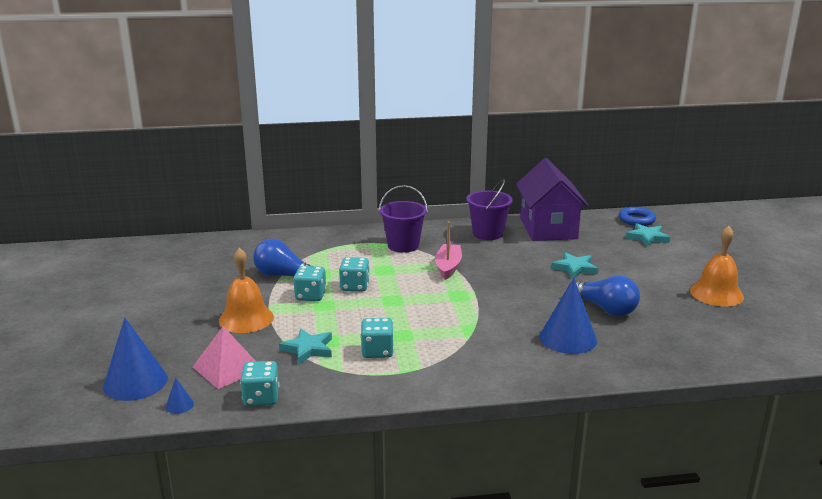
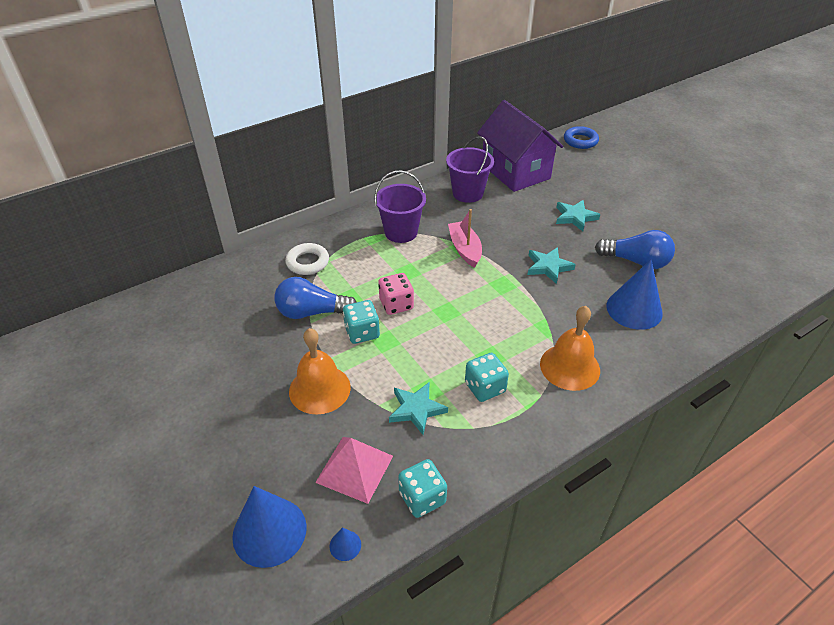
camera: 25 degrees left, 20 degrees up
turquoise dice [339,257,370,292] -> pink dice [378,273,414,315]
turquoise star [626,223,670,247] -> turquoise star moved to [528,247,576,284]
orange bell [690,226,744,307] -> orange bell moved to [540,306,600,391]
none -> white ring [285,243,329,275]

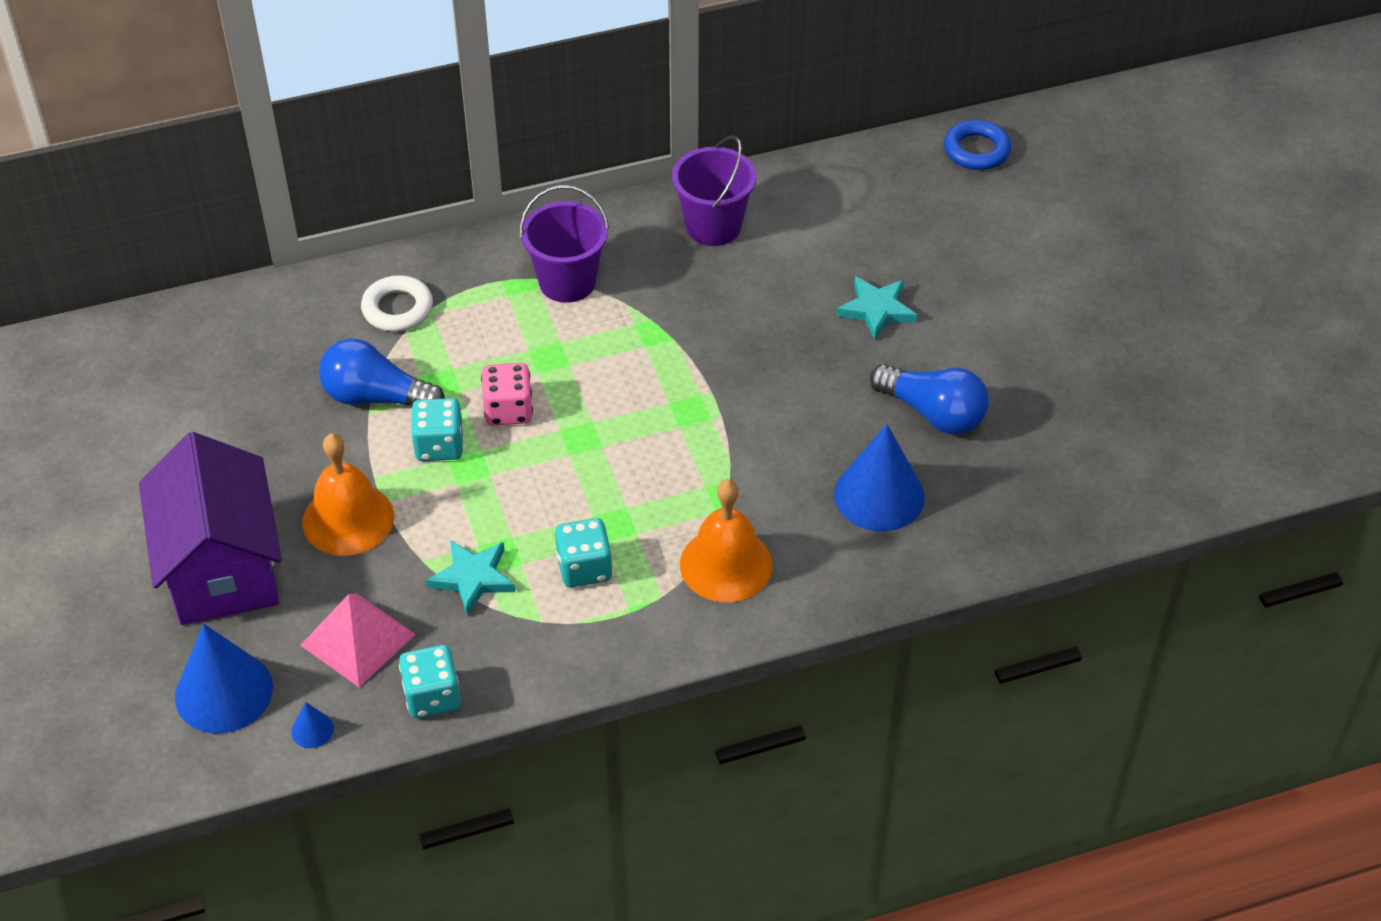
camera: 15 degrees right, 5 degrees up
pink boat [448,209,482,268] -> none
purple house [477,100,563,192] -> purple house moved to [139,432,282,625]
turquoise star [528,247,576,284] -> none

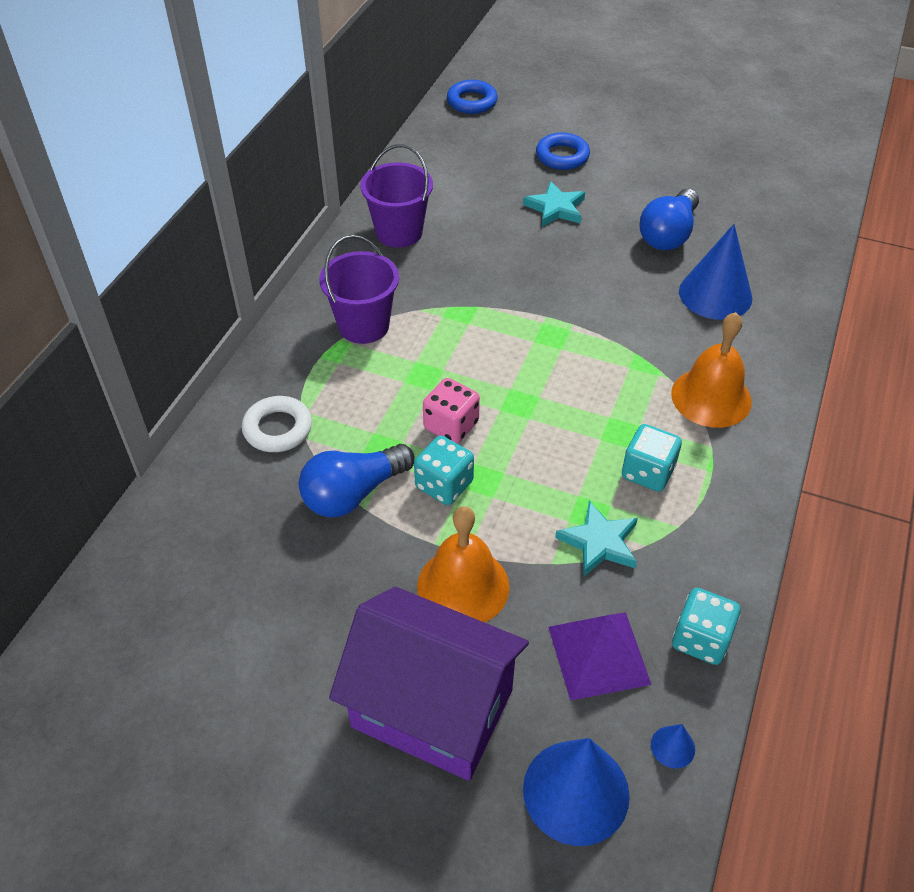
camera: 50 degrees left, 0 degrees up
pink pyramid [300,593,415,687] -> purple pyramid [548,613,652,701]
blue light bulb [870,364,989,435] -> blue light bulb turned 135 degrees clockwise [639,189,699,250]
none -> blue ring [536,132,590,170]

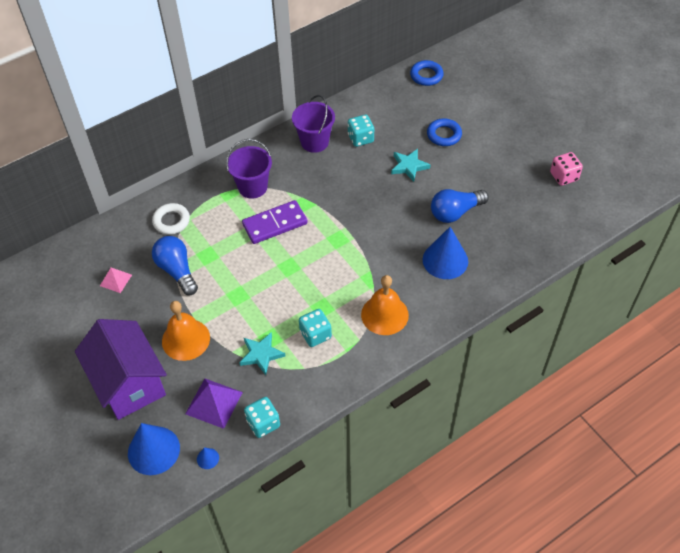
camera: 35 degrees right, 5 degrees up
blue light bulb [299,444,415,517] -> blue light bulb turned 60 degrees clockwise [152,236,198,295]
turquoise dice [414,435,474,505] -> turquoise dice moved to [348,114,374,147]
pink dice [423,378,480,443] -> pink dice moved to [550,152,583,186]
none -> pink pyramid [100,268,132,293]
none -> purple domino [242,200,308,244]

